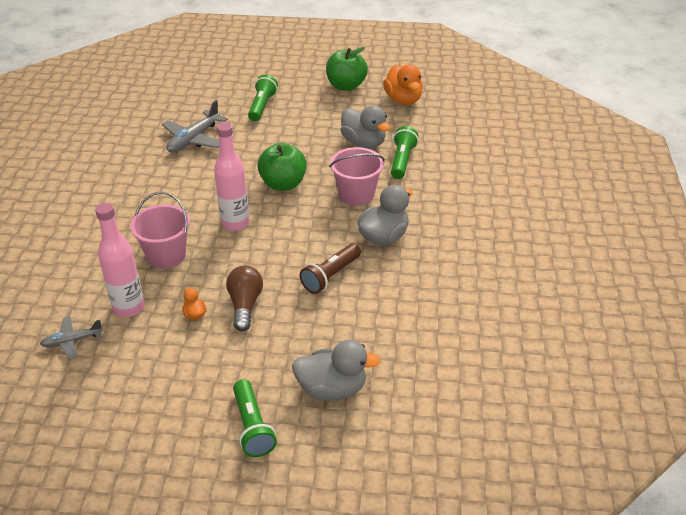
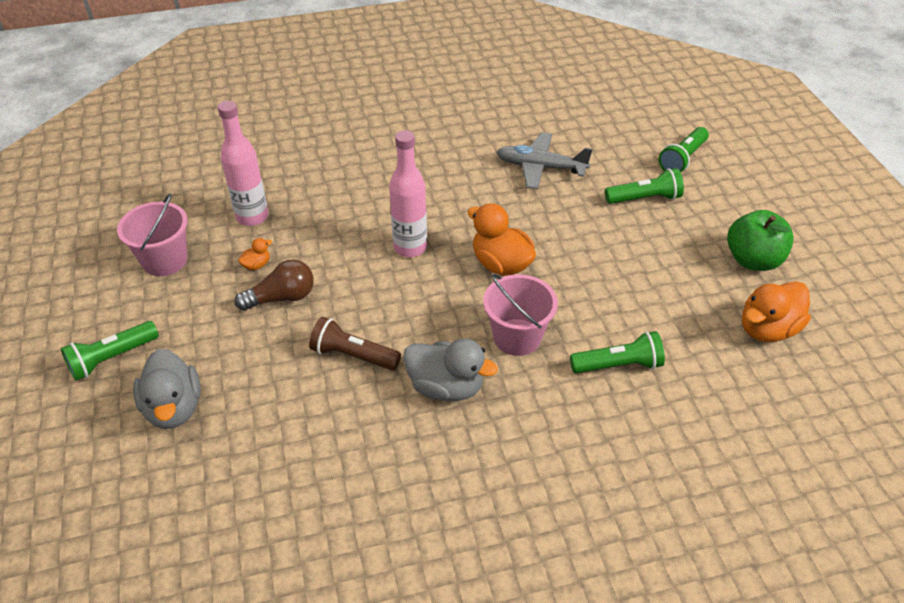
camera: 70 degrees right, 5 degrees up
grey plane [40,316,103,360] -> none
pink bucket [130,192,190,269] -> pink bucket moved to [117,193,188,276]
green apple [257,143,307,191] -> orange duck [468,203,536,276]
grey duck [341,105,390,149] -> none
none -> green flashlight [659,127,709,172]

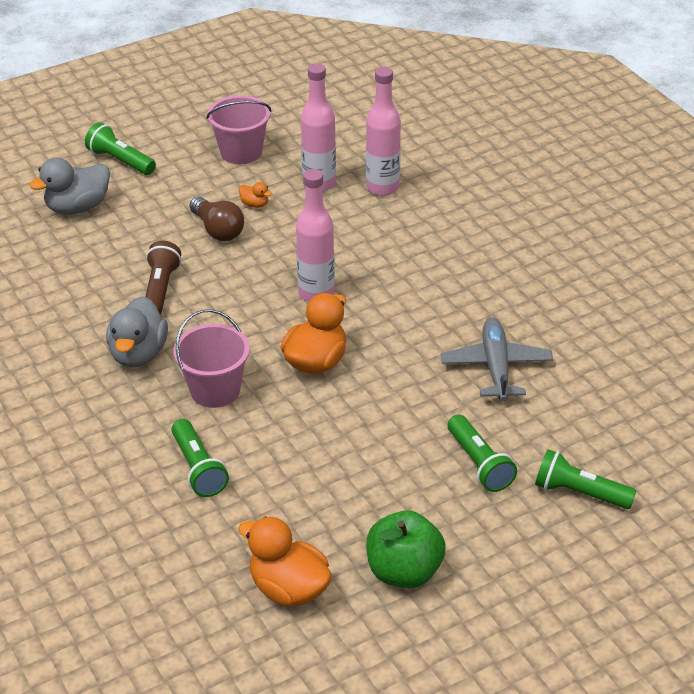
camera: 75 degrees right, 5 degrees down
none -> pink bottle [366,67,401,196]

